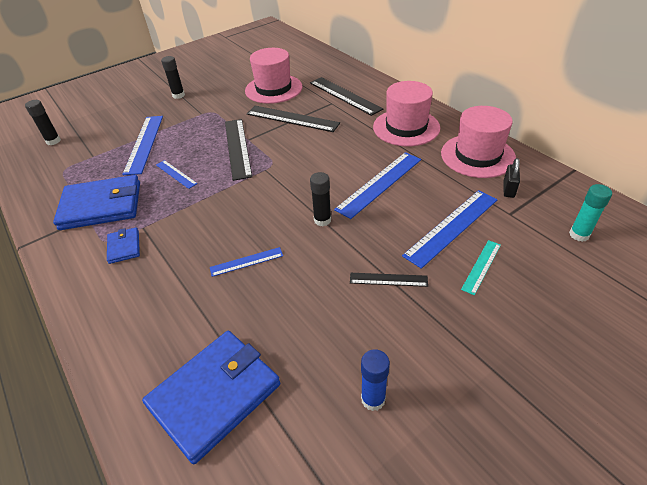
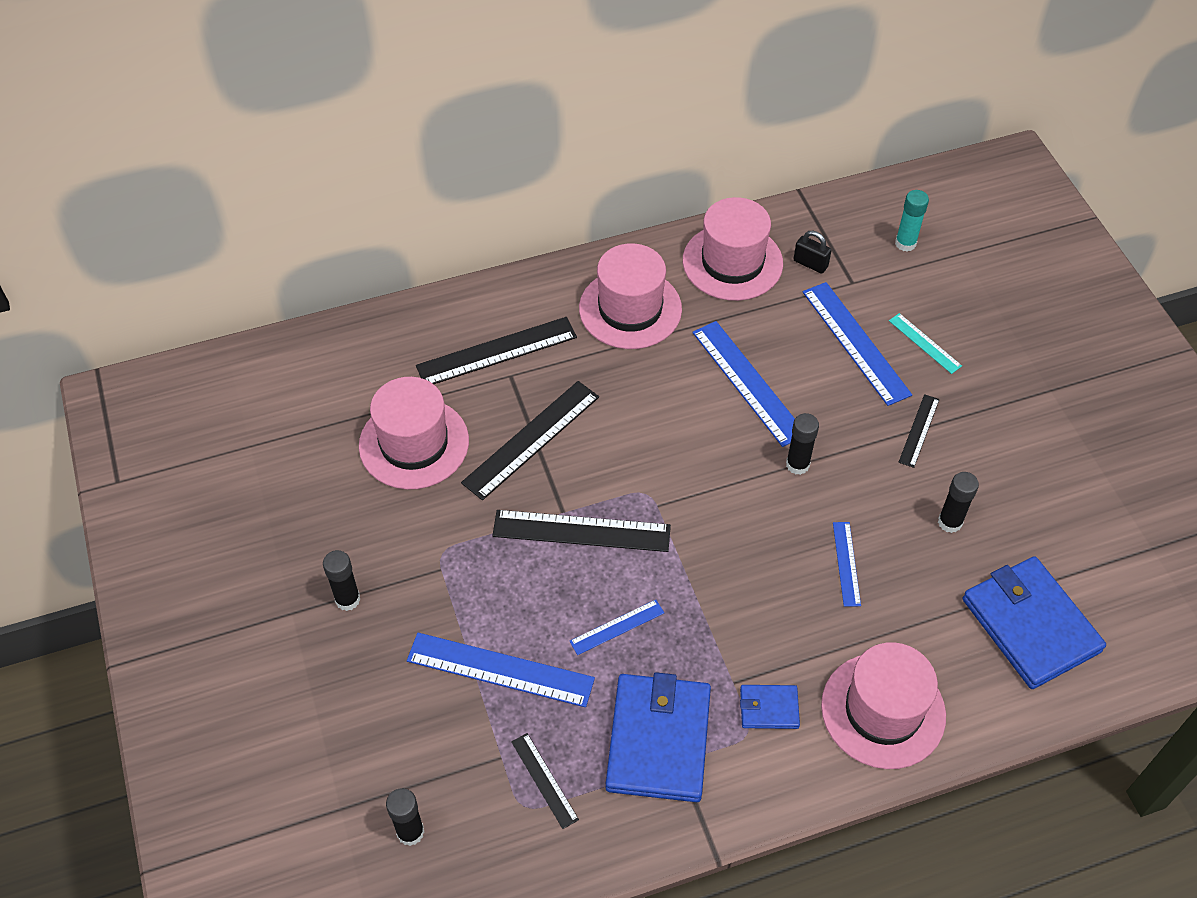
camera: 75 degrees left, 10 degrees up
blue glue stick [361,349,390,411] -> none
none -> black ruler [511,733,579,829]
none -> pink hat [821,642,946,769]
none -> black glue stick [938,472,979,533]

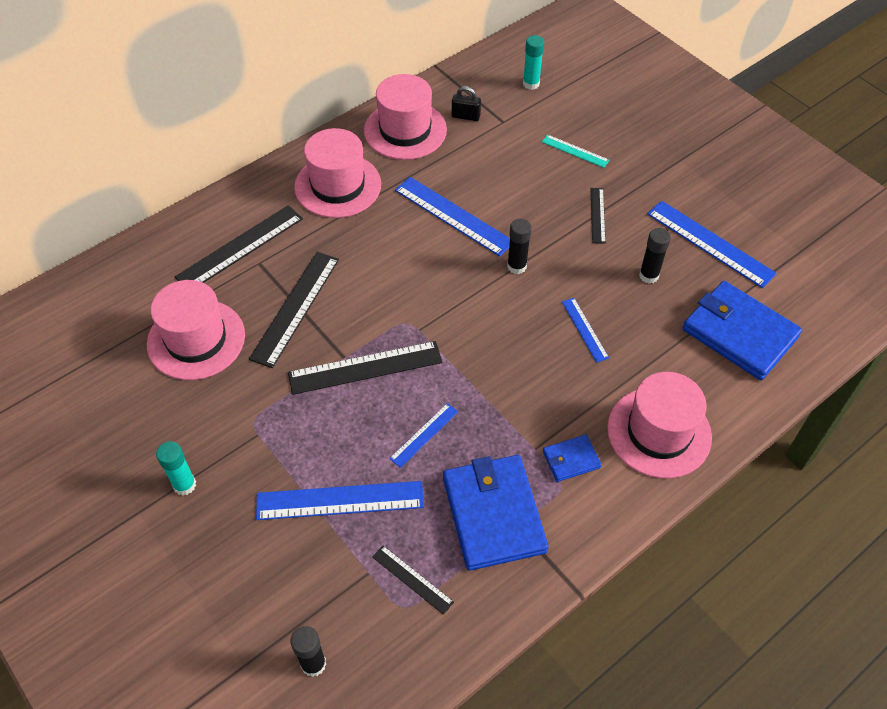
camera: 20 degrees left, 0 degrees up
black glue stick [323,550,360,611] -> turquoise glue stick [156,441,196,496]
blue ruler [803,282,912,406] -> blue ruler moved to [647,201,777,288]

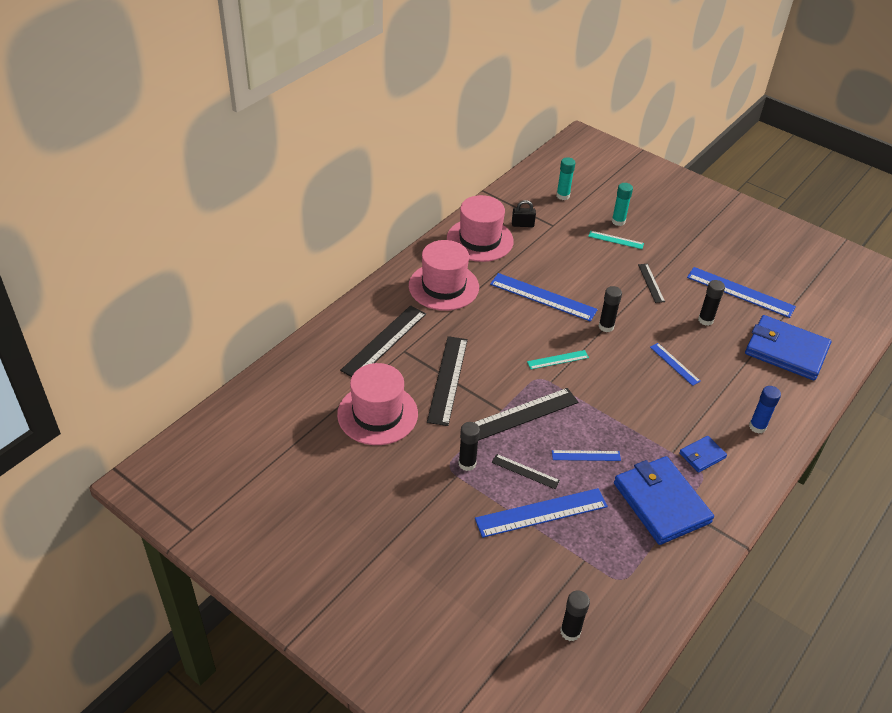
camera: 15 degrees left, 10 degrees down
turquoise glue stick [156,441,196,496] -> turquoise glue stick moved to [612,183,633,226]
black ruler [372,546,454,615] -> black ruler moved to [492,454,560,489]
blue ruler [389,403,458,468] -> blue ruler turned 60 degrees clockwise [552,450,621,461]
pink hat [607,372,712,478] -> blue glue stick [749,386,781,434]
none -> black glue stick [458,422,480,471]
none -> turquoise ruler [527,350,589,369]

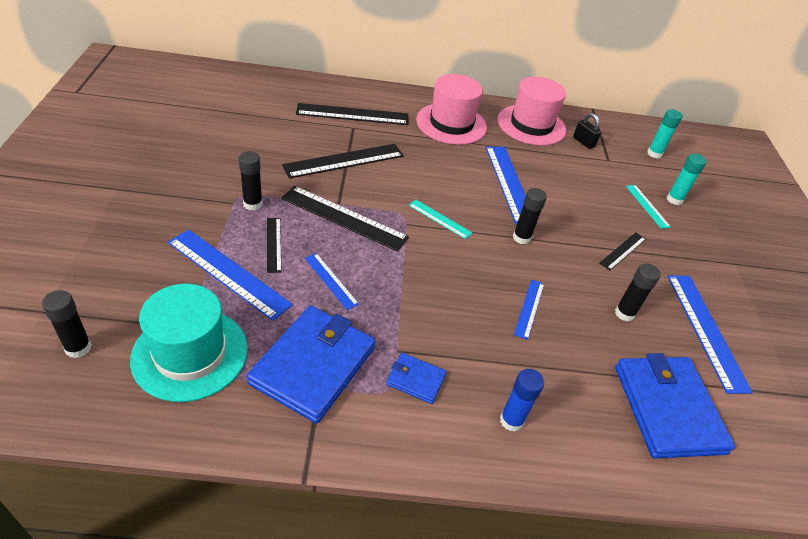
camera: 50 degrees right, 0 degrees up
pink hat [337,363,418,445] -> none
none -> turquoise hat [130,284,248,402]

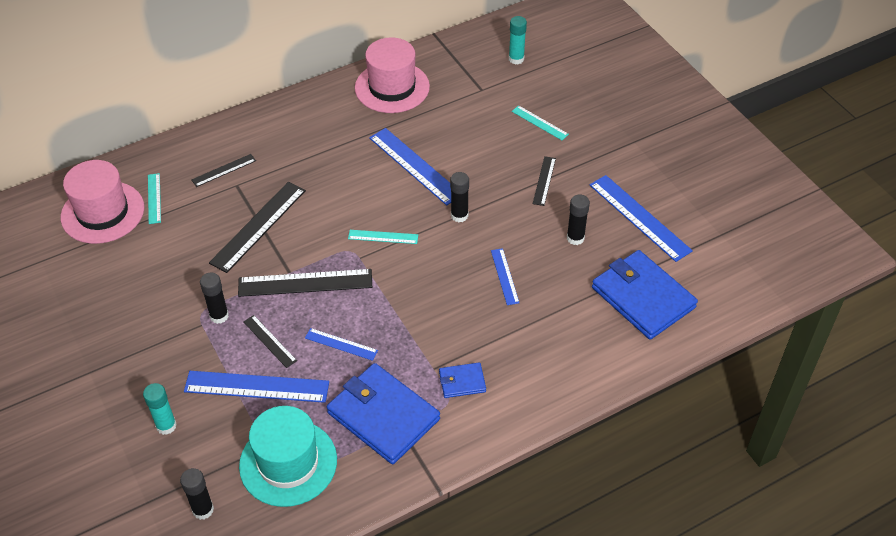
camera: 25 degrees left, 5 degrees up
blue wallet [247,306,376,424] -> blue wallet turned 45 degrees counterclockwise [327,363,440,464]
black ruler [296,103,409,125] -> black ruler [191,154,256,187], size x0.54
pink hat [416,74,487,145] -> pink hat moved to [61,160,144,244]
blue glue stick [500,369,544,432] -> none
black padlock [573,113,601,149] -> none
turquoise glue stick [667,154,706,205] -> turquoise glue stick moved to [143,383,177,435]
none -> turquoise ruler [148,173,161,224]

